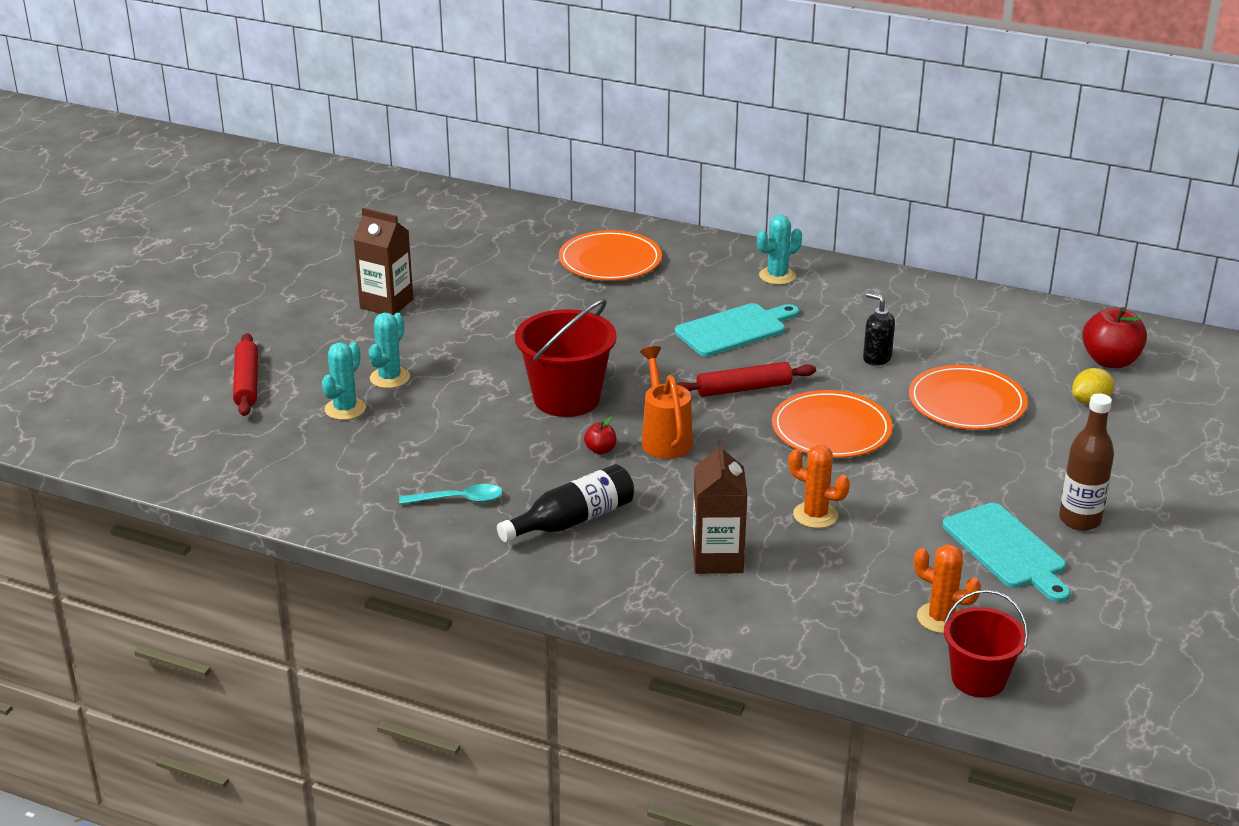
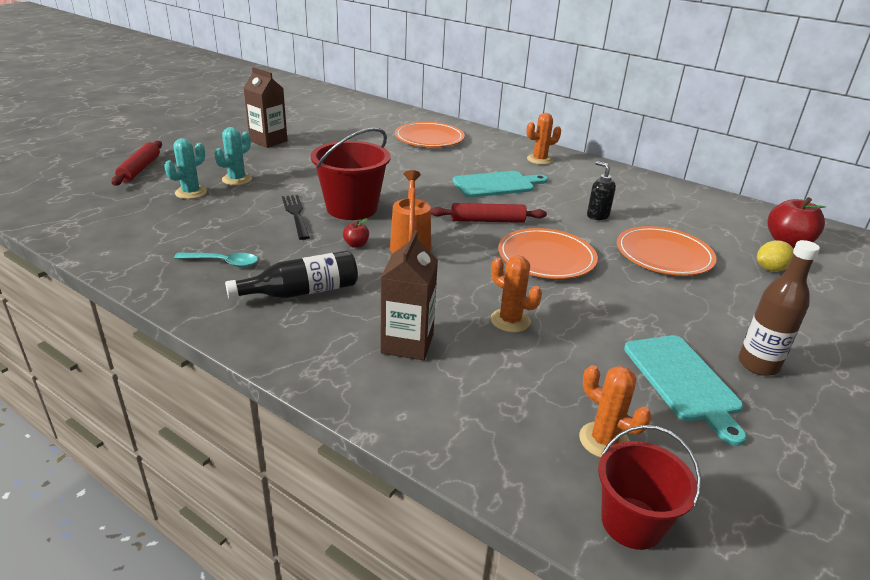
camera: 10 degrees right, 0 degrees up
turquoise cactus [757,215,802,285] -> orange cactus [526,113,561,165]
none -> black fork [282,195,310,240]

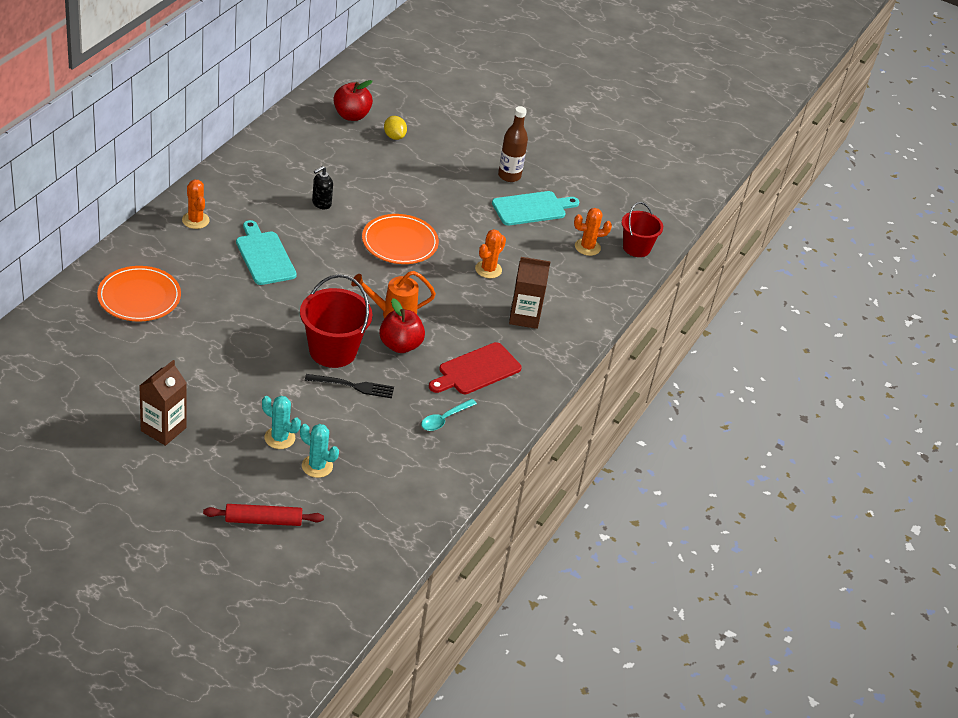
camera: 100 degrees left, 10 degrees up
turquoise spoon [174,253,258,267] -> turquoise spoon turned 135 degrees counterclockwise [421,399,477,431]
black bottle [225,251,358,299] -> red cutting board [429,342,522,394]
black fork [282,195,310,240] -> black fork turned 150 degrees counterclockwise [305,374,394,398]
red apple [343,218,369,248] -> red apple [379,298,425,353], size x2.05
red rolling pin [431,203,547,223] -> none
orange cactus [579,365,652,458] -> orange cactus turned 45 degrees clockwise [574,208,612,256]
orange plate [617,226,717,276] -> none

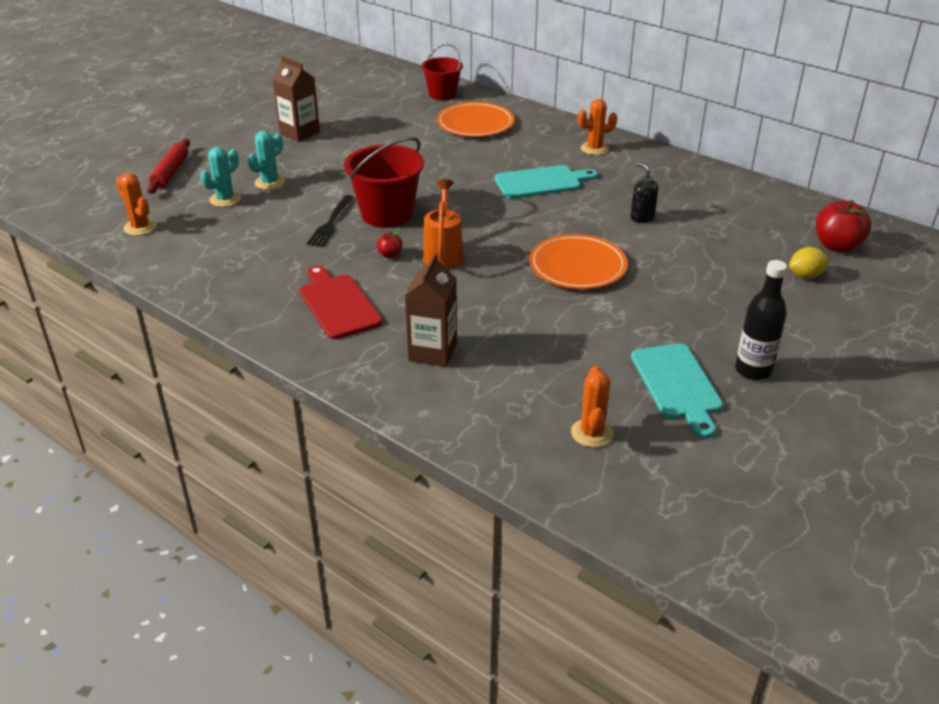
camera: 105 degrees right, 5 degrees down
red apple [379,298,425,353] -> red apple [377,229,403,258], size x0.49
turquoise spoon [421,399,477,431] -> none
orange cactus [475,229,506,278] -> orange cactus moved to [116,173,157,236]
brown bottle [498,106,528,182] -> black bottle [735,260,787,380]
red bucket [622,202,663,257] -> red bucket moved to [421,43,463,101]

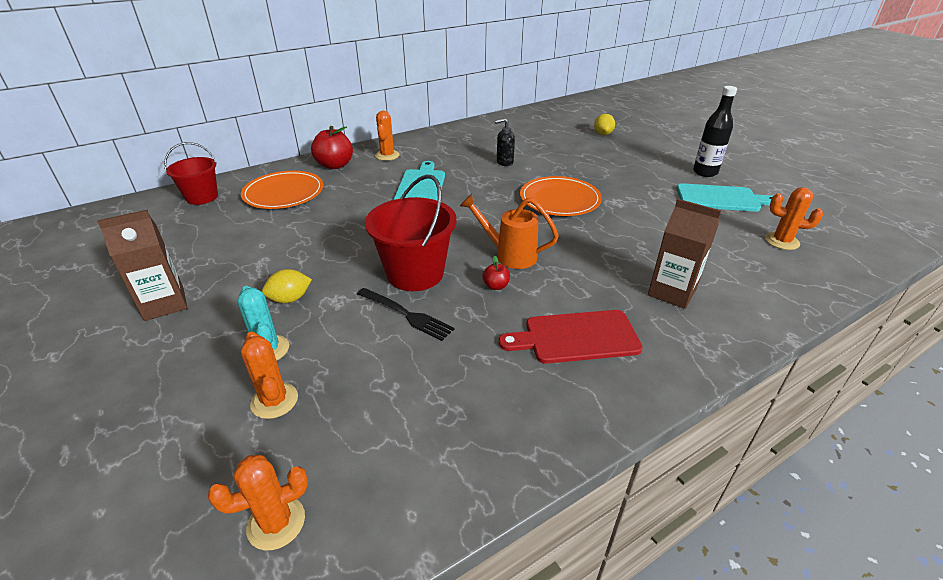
camera: 70 degrees left, 0 degrees up
red rolling pin [147,139,190,194] -> none
turquoise cactus [200,147,241,207] -> orange cactus [241,332,298,419]
red apple [816,200,871,252] -> red apple moved to [311,126,353,169]
none -> yellow lemon [262,269,312,303]

